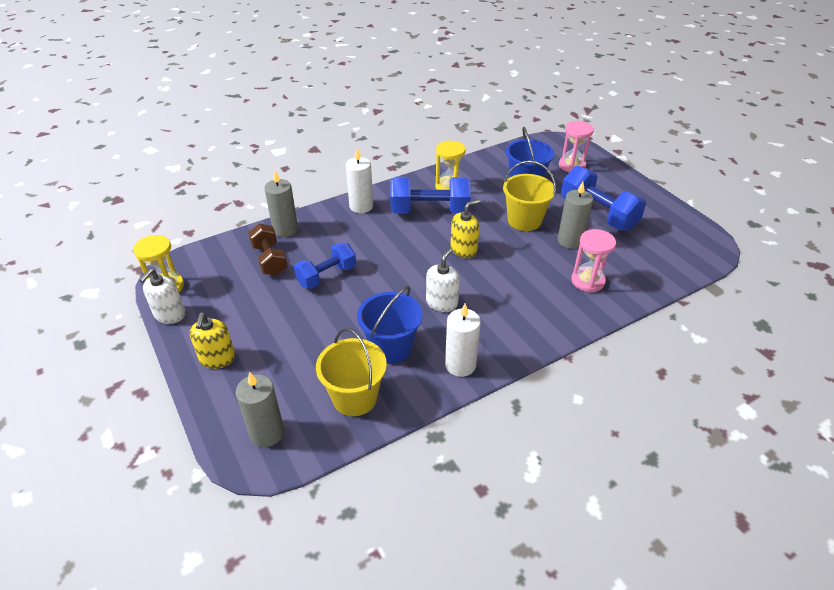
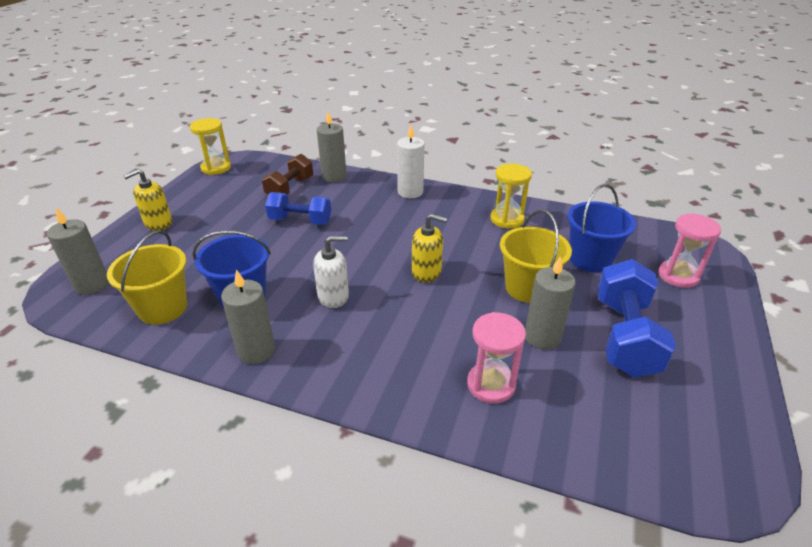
camera: 50 degrees right, 5 degrees down
white soap dispenser [139,268,185,324] -> none
blue dumbbell [390,177,471,214] -> none
white candle [445,303,481,377] -> grey candle [221,269,275,364]

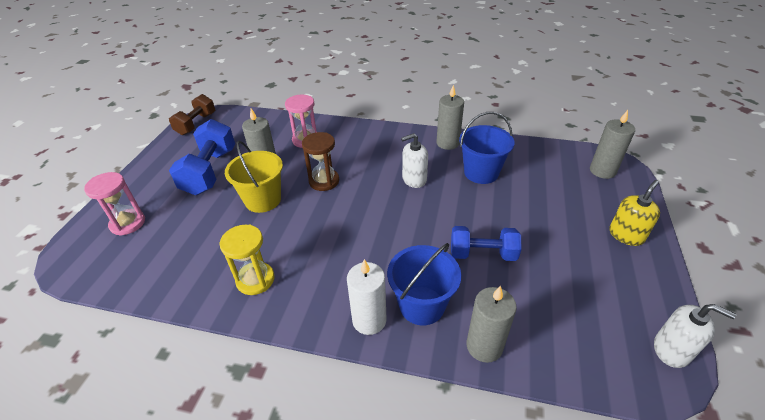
camera: 175 degrees right, 5 degrees up
yellow bucket [107,230,187,325] -> none
yellow hourglass [190,118,231,175] -> white soap dispenser [654,304,736,368]
brown dumbbell [262,154,313,195] -> brown dumbbell moved to [169,94,215,135]
yellow soap dispenser [412,214,447,283] -> none
blue bucket [567,184,636,272] -> blue bucket moved to [387,243,461,325]
none -> brown hourglass [302,132,339,191]

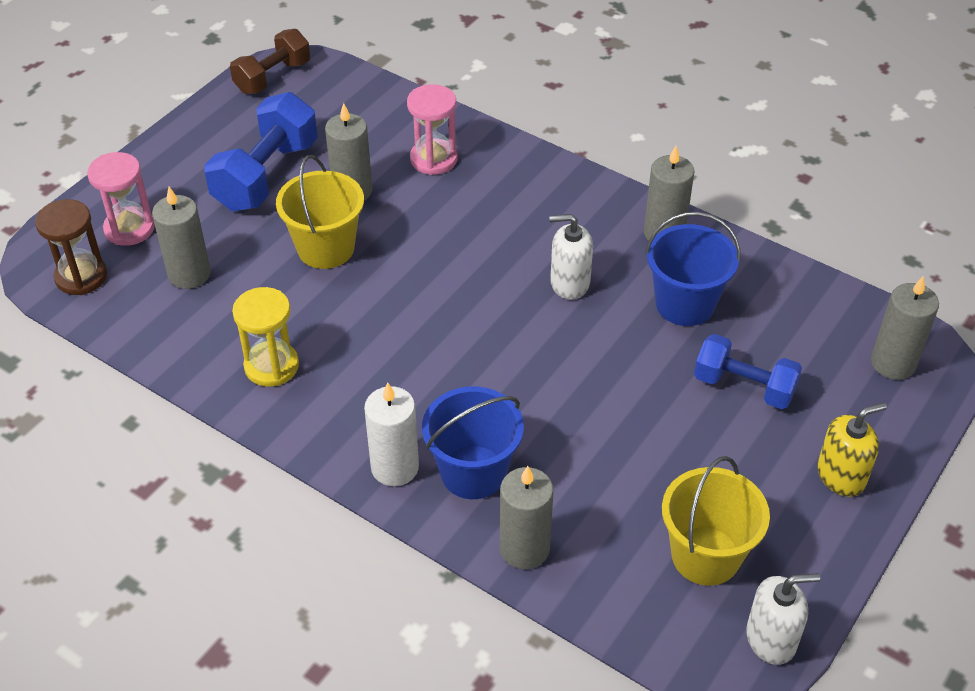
camera: 20 degrees right, 5 degrees up
brown hourglass [302,132,339,191] -> brown hourglass moved to [35,199,107,295]
blue dumbbell [451,226,522,261] -> blue dumbbell moved to [694,334,802,409]
white soap dispenser [654,304,736,368] -> white soap dispenser turned 60 degrees counterclockwise [746,573,820,665]
none -> grey candle [152,187,211,289]
none -> yellow bucket [662,456,770,586]

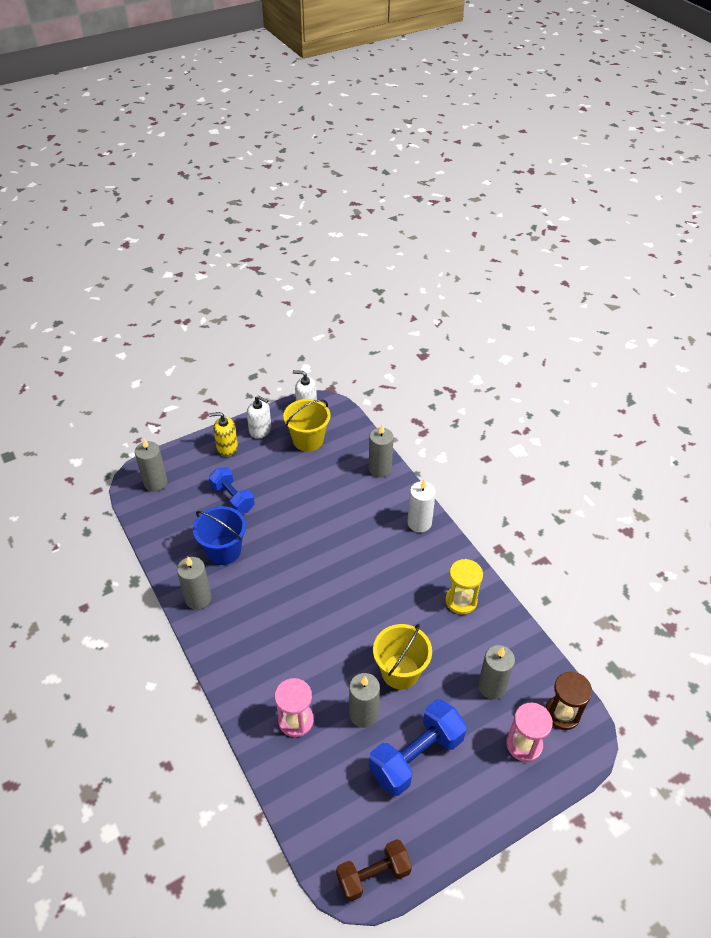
camera: 155 degrees left, 0 degrees up
blue bucket [422,386,524,499] -> none
white soap dispenser [549,214,593,300] -> white soap dispenser moved to [247,395,271,439]

